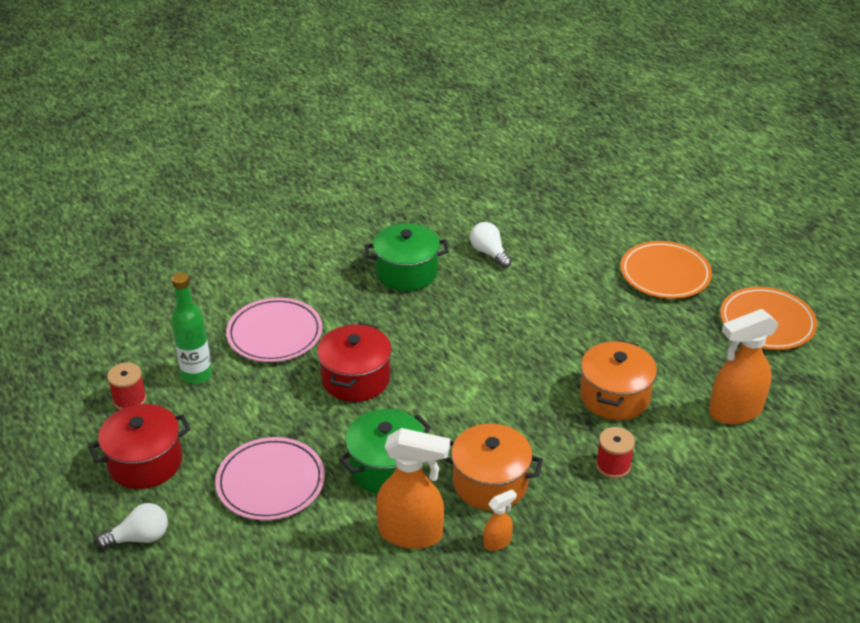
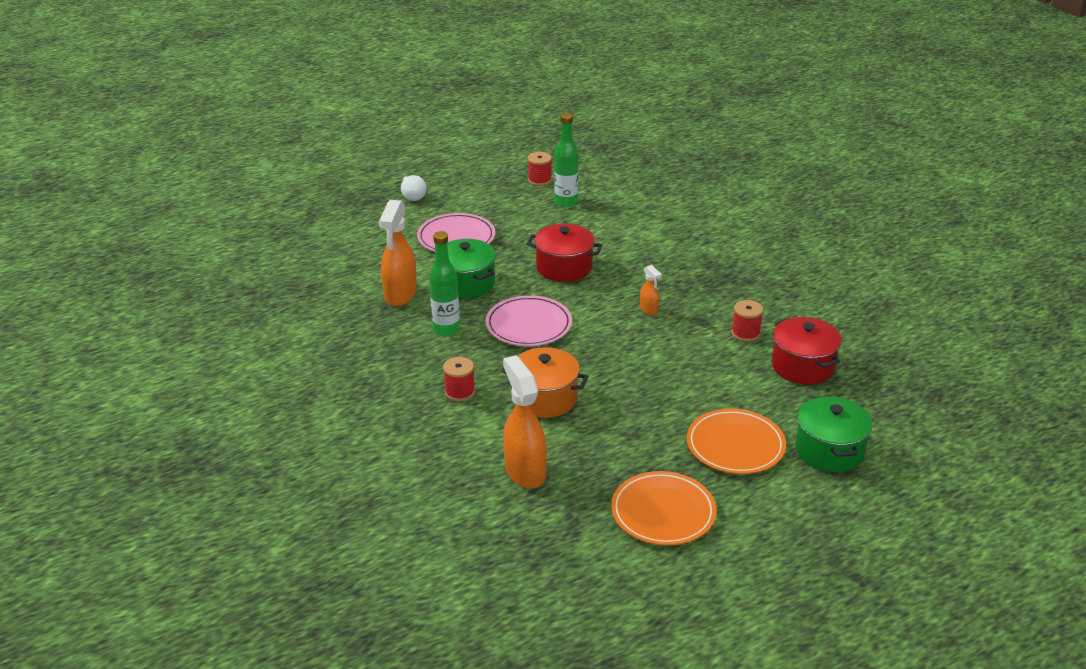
camera: 90 degrees right, 5 degrees down
red pot [89,404,190,489] -> red pot moved to [772,317,842,384]
pink plate [226,298,322,362] -> pink plate moved to [485,295,572,346]
green pot [365,223,449,291] -> green pot moved to [795,396,872,472]
orange pot [443,423,543,511] -> green bottle [429,231,460,336]
white light bulb [470,222,512,268] -> red spool [732,300,763,342]
orange spray bottle [483,489,517,551] -> orange spray bottle moved to [640,265,662,315]

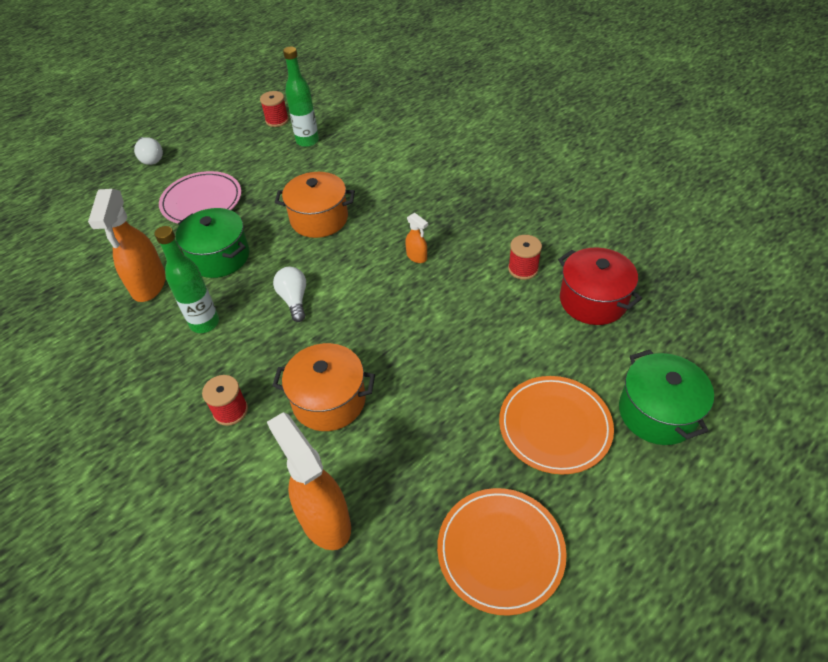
camera: 10 degrees left, 15 degrees up
pink plate [485,295,572,346] -> white light bulb [273,267,306,322]
red pot [527,224,602,282] -> orange pot [275,172,355,238]

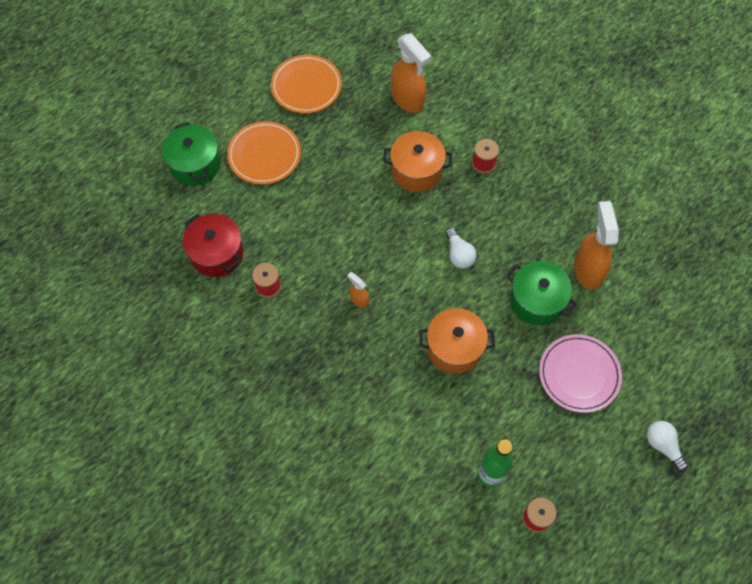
camera: 175 degrees right, 15 degrees up
green bottle [154,226,219,333] -> none

